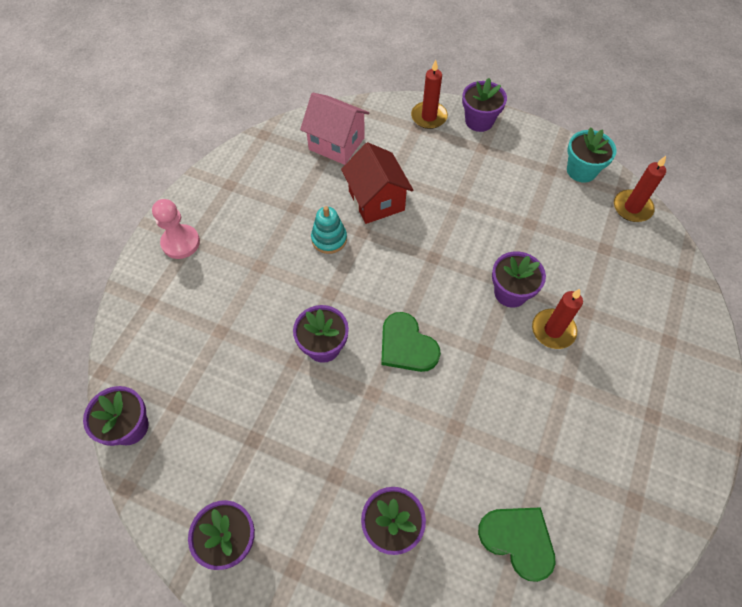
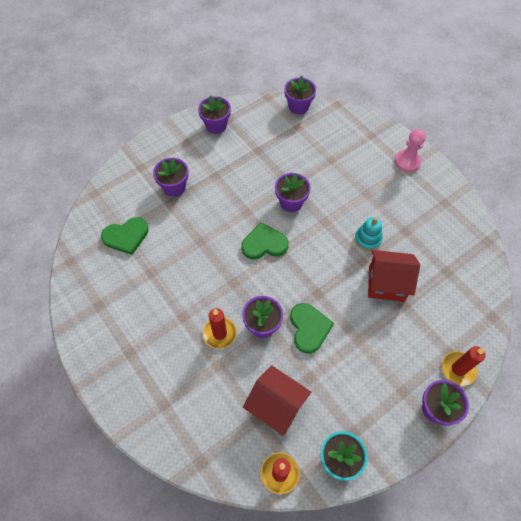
camera: 120 degrees right, 0 degrees up
pink house [300,93,369,165] -> none
none -> red house [243,365,311,436]
none -> green heart [290,303,334,354]

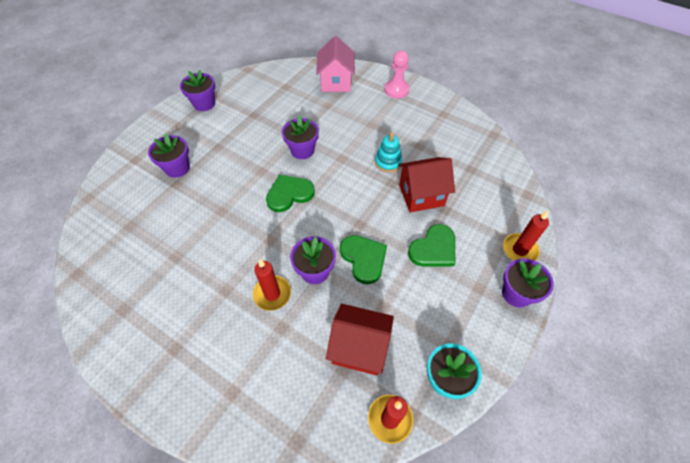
camera: 20 degrees left, 5 degrees down
green heart [101,217,149,255] -> green heart moved to [408,224,455,267]
purple flower pot [284,76,316,114] -> none
none -> pink house [316,36,355,92]

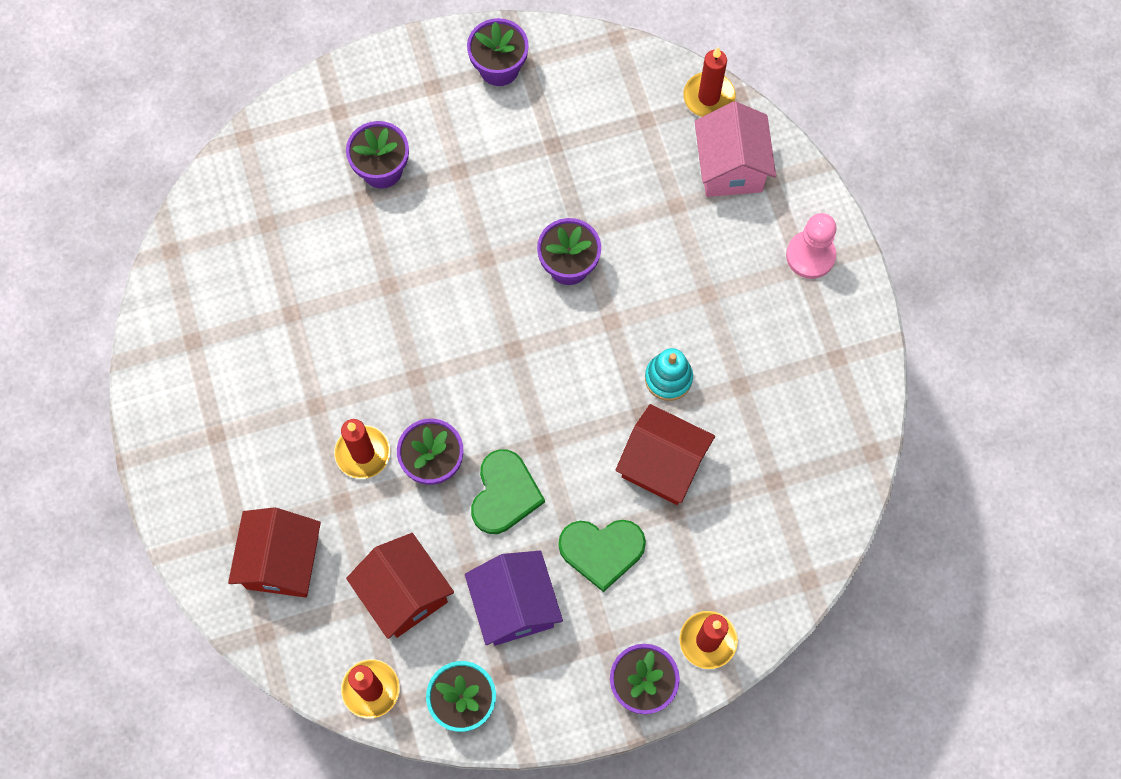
camera: 40 degrees right, 15 degrees up
green heart [266,175,315,212] -> none
pink house [316,36,355,92] -> pink house turned 45 degrees counterclockwise [695,101,776,197]
none -> red house [228,507,321,598]
none -> purple house [465,551,563,646]
none -> red candle [683,47,736,117]

